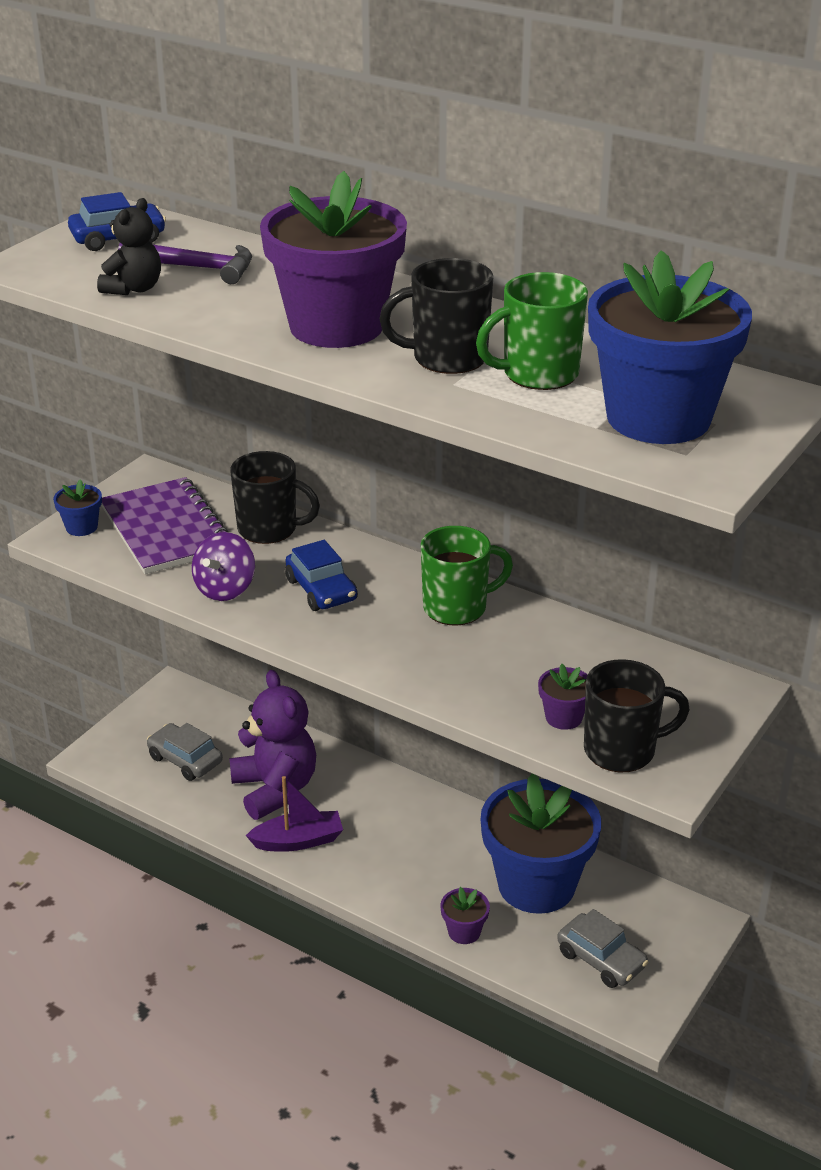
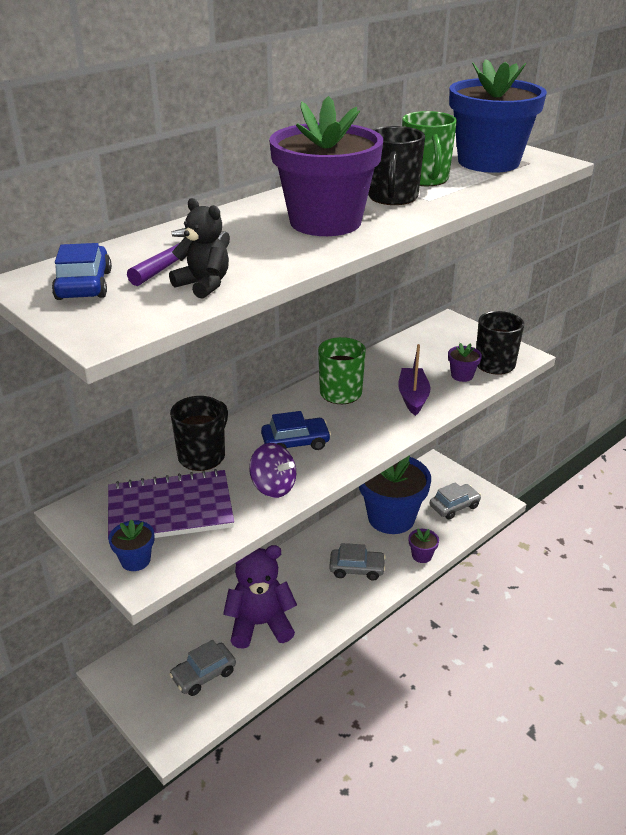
camera: 75 degrees left, 0 degrees up
purple boat [246,776,343,852] -> purple boat moved to [398,344,430,416]
none -> grey car [329,543,386,581]

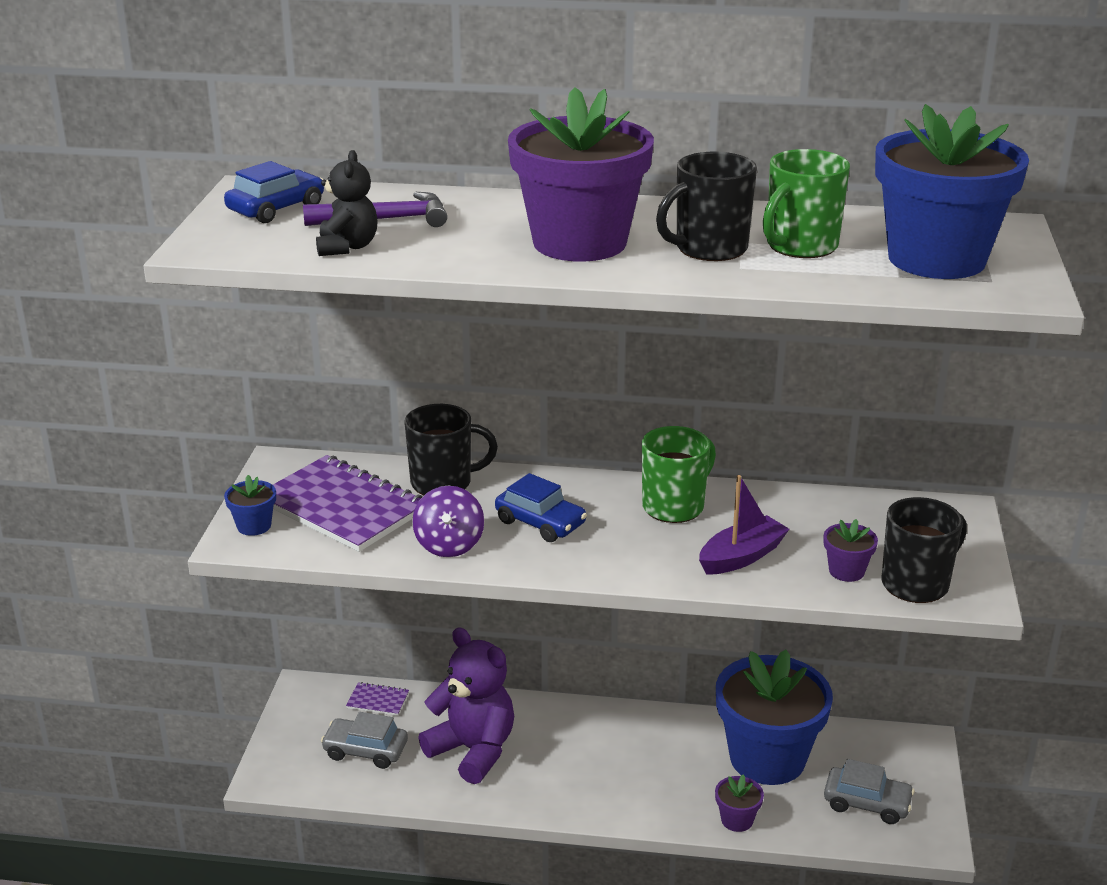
camera: 50 degrees right, 5 degrees down
grey car [329,543,386,581] -> none
none -> purple notebook [346,682,409,716]

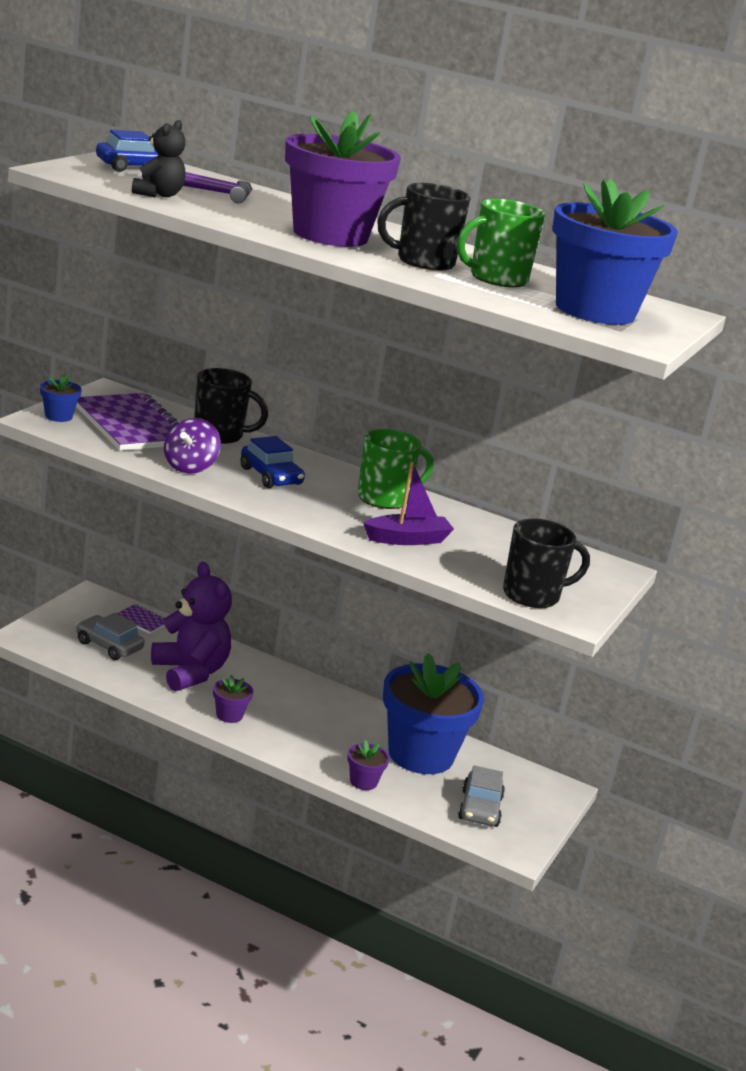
camera: 15 degrees right, 5 degrees down
purple flower pot [824,519,878,582] -> purple flower pot moved to [213,674,253,723]
grey car [824,759,915,824] -> grey car turned 60 degrees clockwise [458,765,505,827]

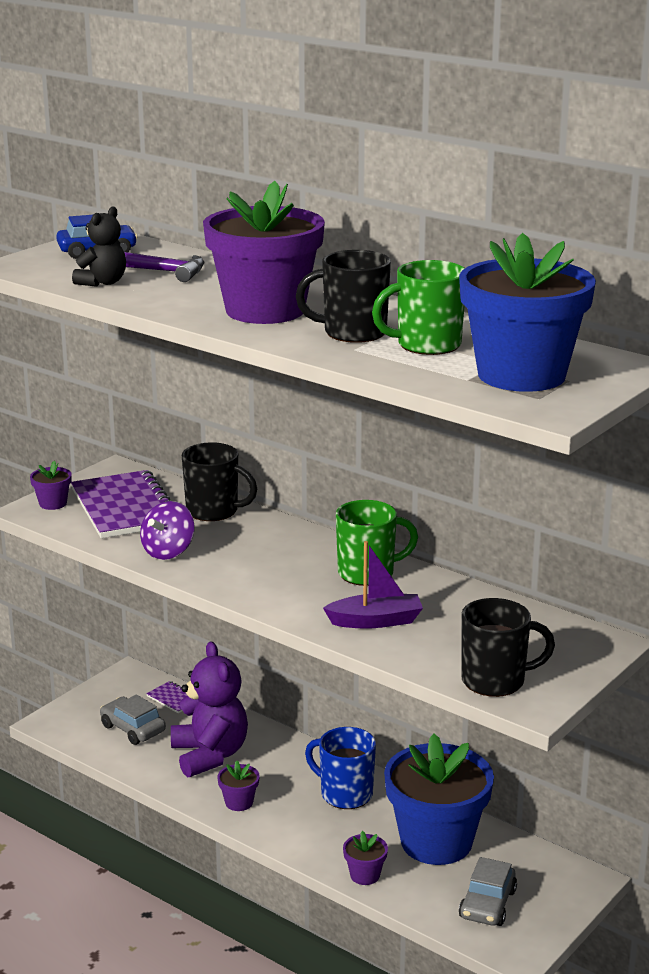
camera: 15 degrees right, 0 degrees up
blue flower pot [40,374,82,422] -> purple flower pot [30,461,72,510]
blue car [241,436,305,488] -> none
none -> blue mug [305,727,376,809]

